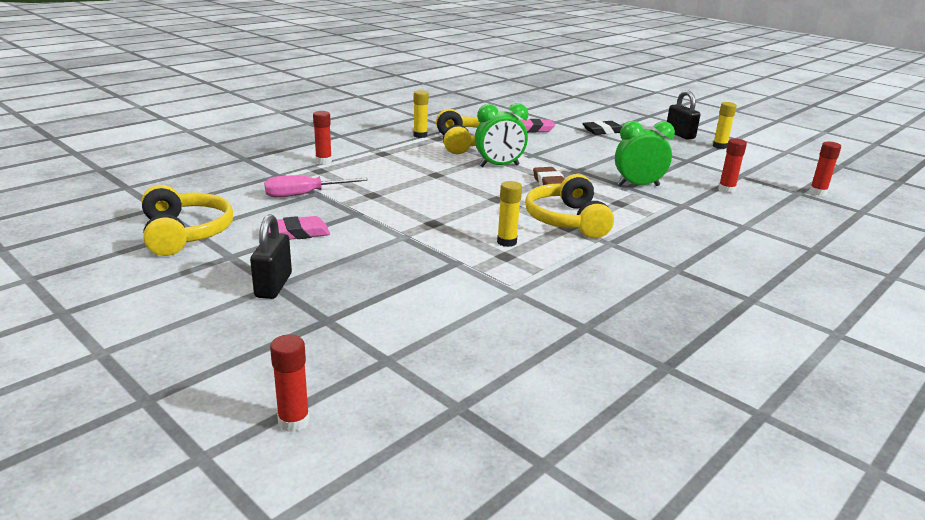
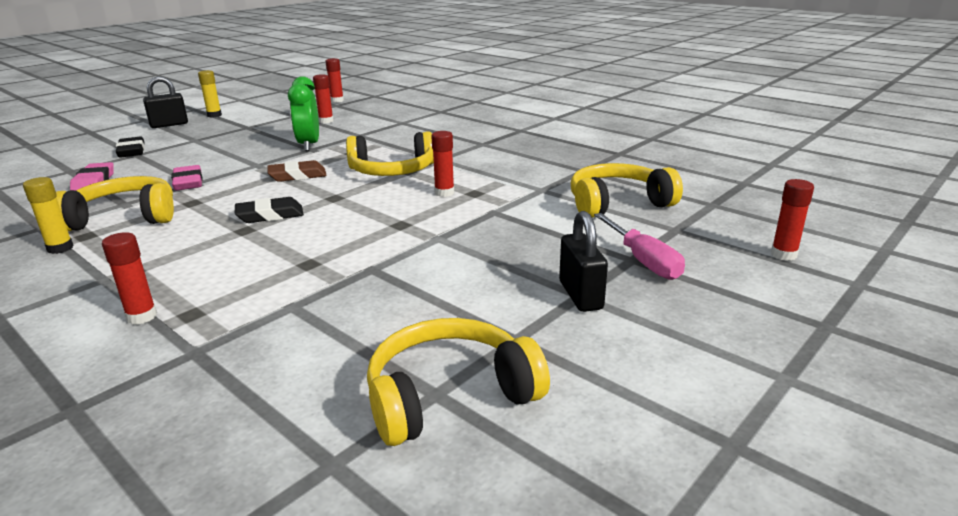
camera: 90 degrees left, 0 degrees up
black padlock [250,214,292,299] -> black padlock turned 75 degrees clockwise [559,211,608,312]
pink screwdriver [264,175,368,197] -> pink screwdriver moved to [594,213,685,280]
pink eraser [268,216,330,240] -> pink eraser moved to [171,165,203,191]
green clock [475,103,528,167] -> none
yellow glue stick [497,181,522,247] -> red glue stick [431,131,454,197]
none -> black eraser [235,197,304,223]
none -> yellow headphones [571,163,683,218]

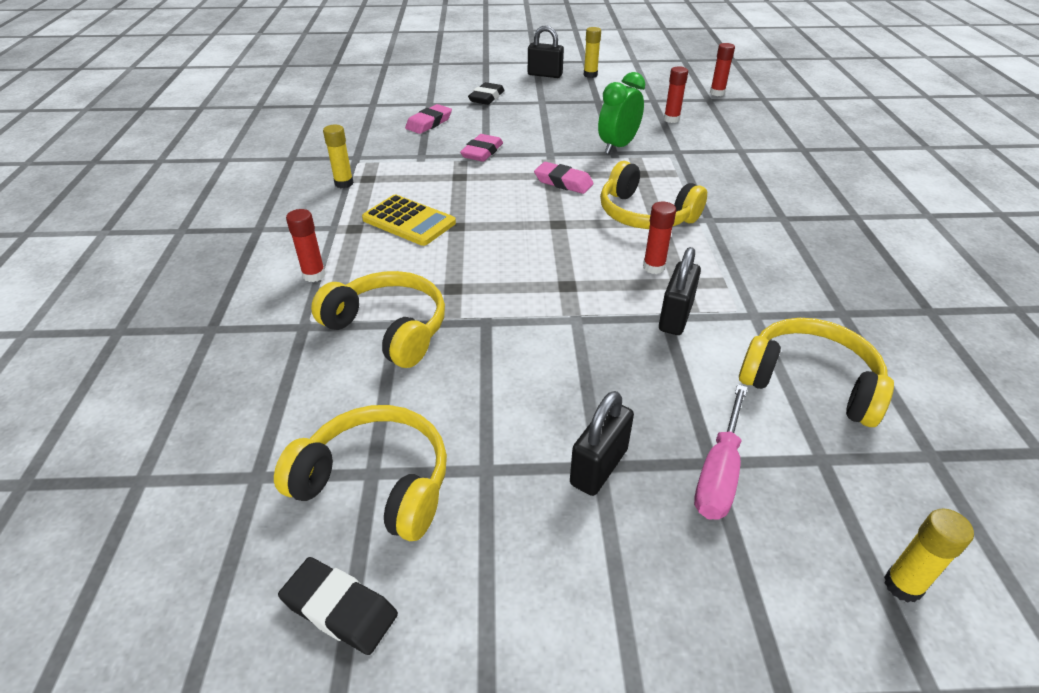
camera: 45 degrees right, 15 degrees up
yellow headphones [56,176,174,231] -> yellow headphones moved to [311,271,445,368]
black eraser [235,197,304,223] -> black eraser moved to [278,557,398,655]
brown eraser [267,160,327,182] -> pink eraser [534,162,594,194]
red glue stick [771,179,814,261] -> yellow glue stick [884,508,974,603]
none -> yellow calculator [362,195,456,246]
none -> black padlock [659,247,701,335]

